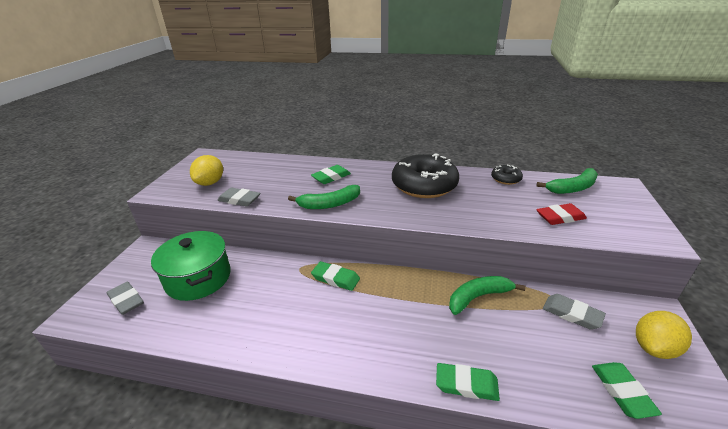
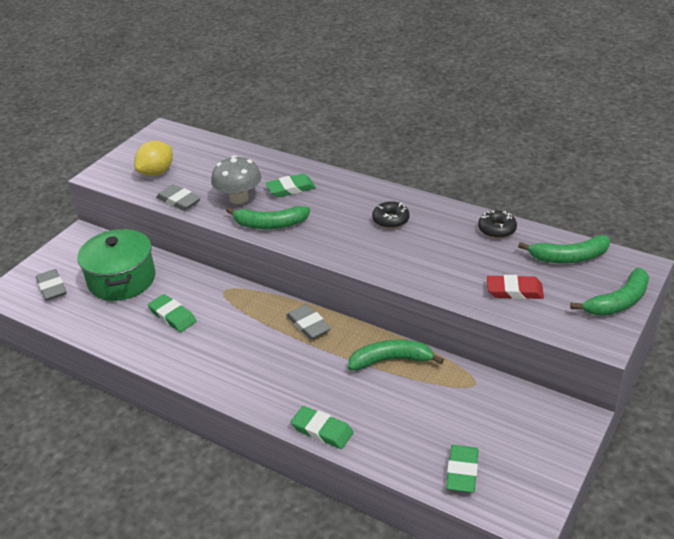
camera: 20 degrees right, 5 degrees up
green eraser [311,261,360,291] -> green eraser moved to [148,294,196,332]
black donut [392,153,459,198] -> black donut [372,201,410,229], size x0.46
grey eraser [543,294,606,330] -> grey eraser moved to [286,304,331,340]
yellow lemon [636,311,692,359] -> none
none -> grey mushroom [211,155,262,204]
none -> green banana [570,267,649,316]

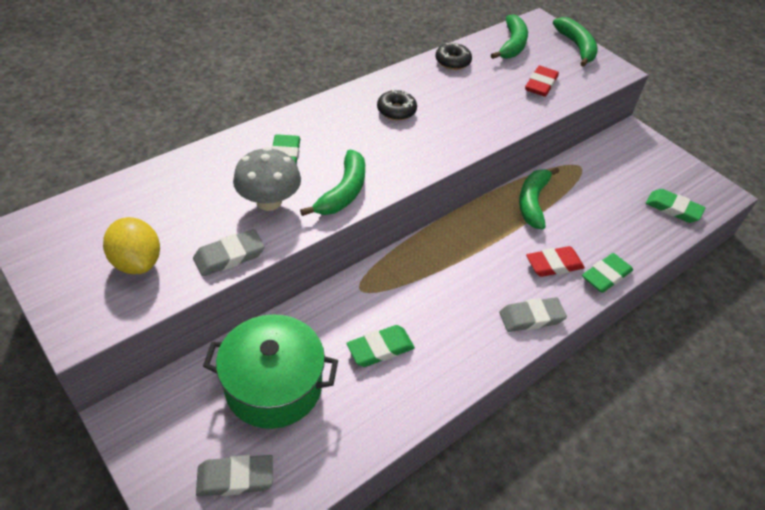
camera: 75 degrees left, 10 degrees up
grey eraser [286,304,331,340] -> grey eraser moved to [499,297,567,332]
none -> red eraser [526,246,585,277]

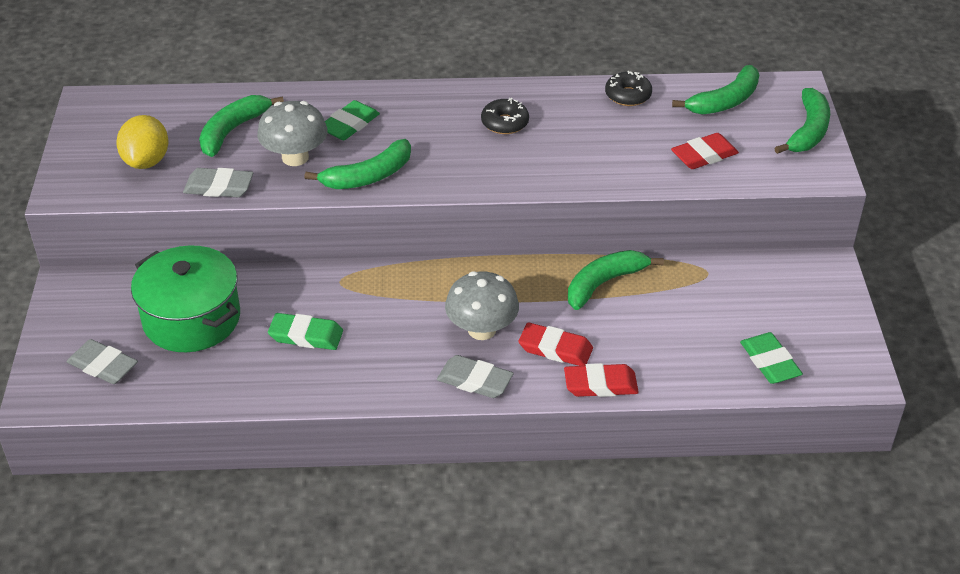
camera: 40 degrees right, 5 degrees down
green eraser [582,253,633,293] -> red eraser [564,363,639,397]
none -> green banana [199,95,284,157]
none -> grey mushroom [445,271,519,340]

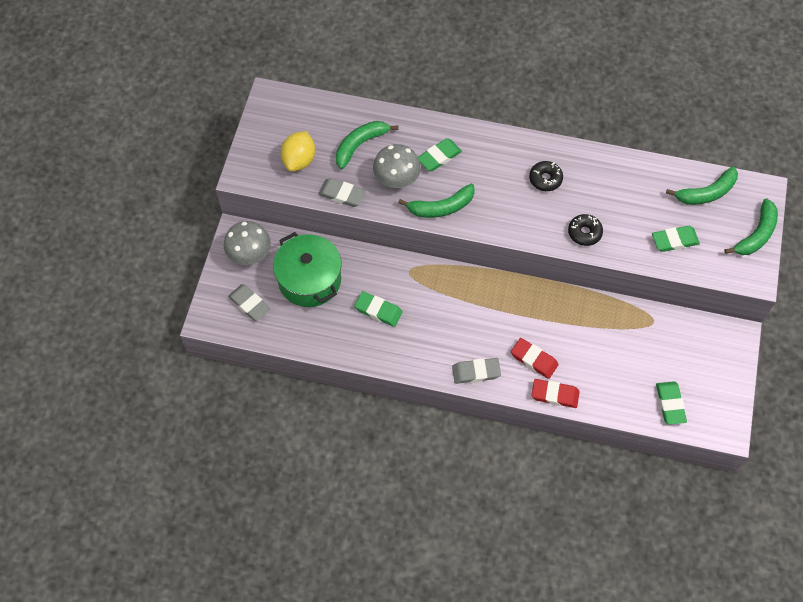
camera: 15 degrees right, 20 degrees up
grey eraser [437,355,514,398] -> grey eraser turned 45 degrees counterclockwise [452,358,501,384]
grey mushroom [445,271,519,340] -> grey mushroom moved to [224,221,271,265]
green banana [568,250,664,310] -> none
black donut [605,71,652,106] -> black donut moved to [568,214,603,246]
red eraser [671,133,739,169] -> green eraser [652,226,700,252]

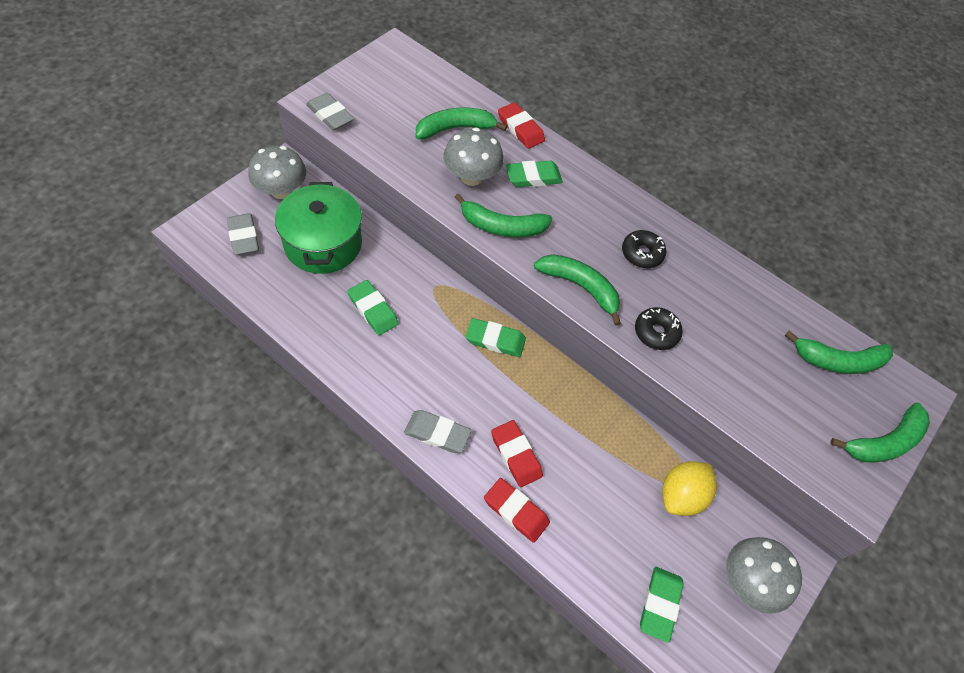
camera: 20 degrees right, 5 degrees down
yellow lemon [281,131,315,171] -> yellow lemon moved to [662,461,717,516]
grey eraser [318,178,366,207] -> grey eraser moved to [306,92,354,130]
green eraser [652,226,700,252] -> green eraser moved to [465,318,526,357]
none -> red eraser [498,102,545,149]
none -> green banana [534,254,621,326]
none -> grey mushroom [726,537,802,614]

